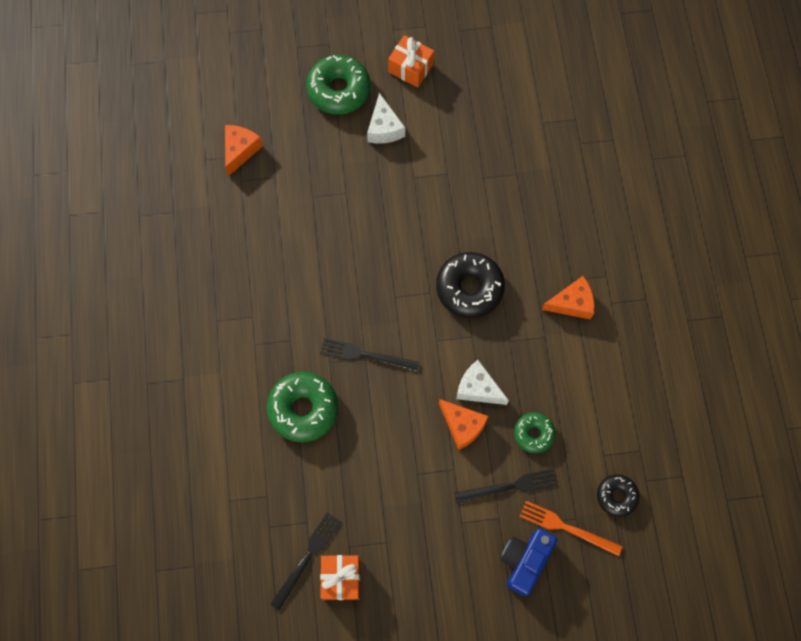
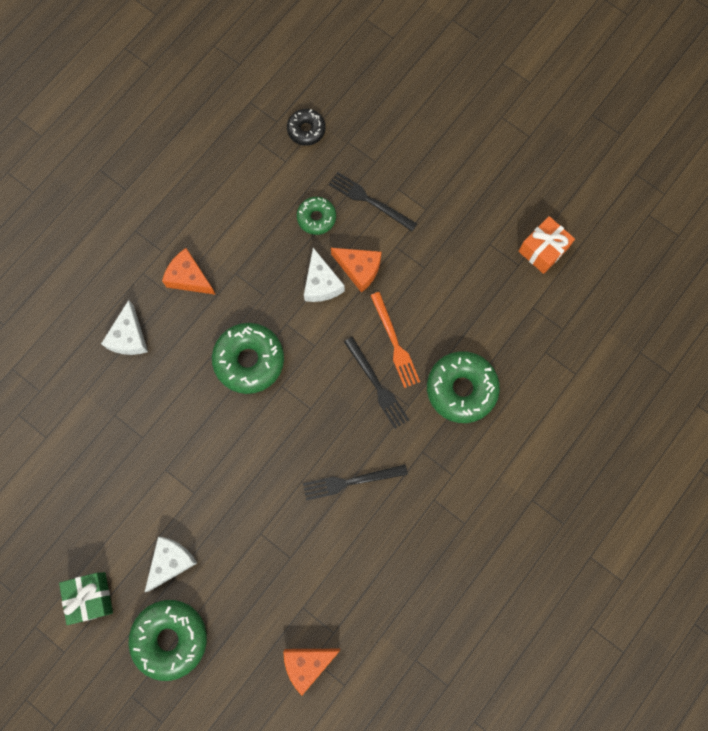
camera: 135 degrees left, 5 degrees up
black fork [270,512,341,610] -> black fork moved to [303,464,408,501]
orange gift [388,35,434,88] -> green gift [59,572,113,625]
black donut [436,252,505,318] -> green donut [212,323,284,394]
orange cheese [439,399,489,450] -> orange cheese turned 120 degrees clockwise [331,248,382,293]
blue camera [501,528,557,596] -> none
orange fork [520,501,622,556] -> orange fork moved to [370,292,420,388]
none -> white cheese [101,300,148,355]

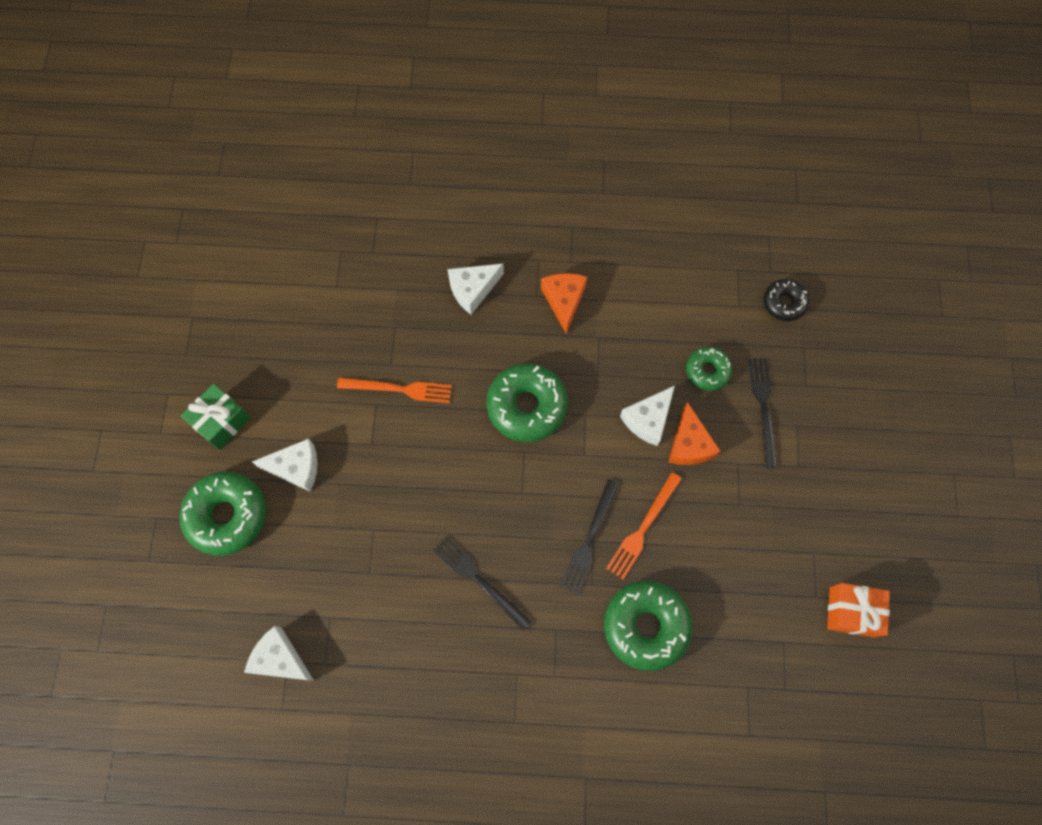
camera: 55 degrees right, 5 degrees down
orange cheese [283,649,340,695] -> white cheese [244,626,314,681]
none -> orange fork [337,377,452,403]

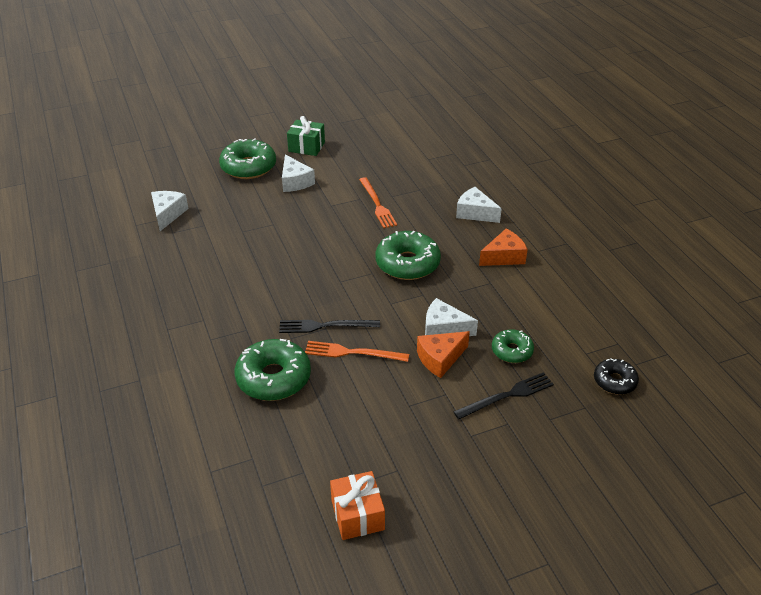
camera: 65 degrees right, 30 degrees down
black fork [433,535,532,631] -> none

